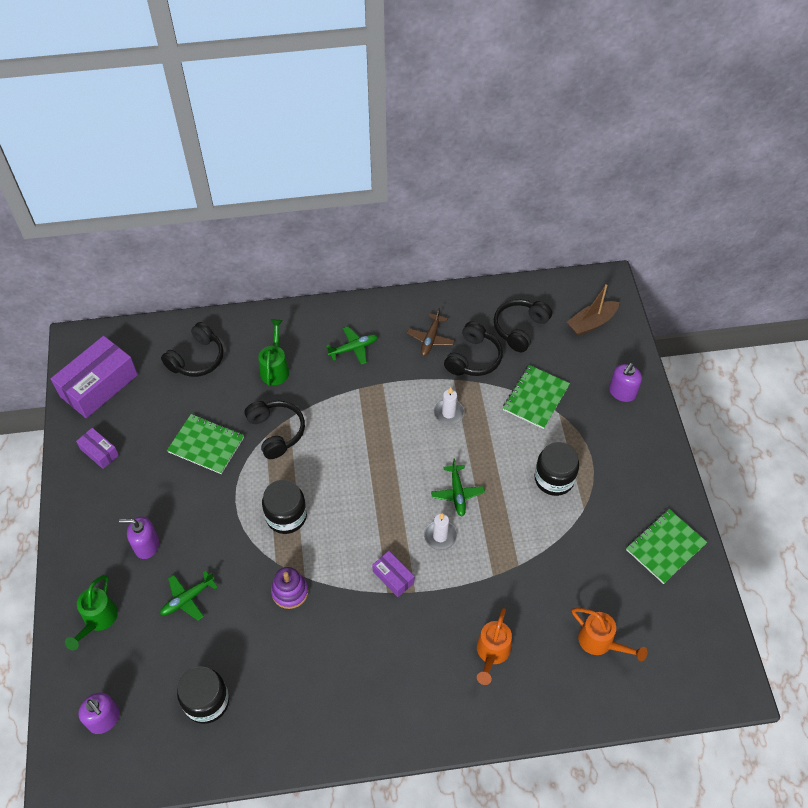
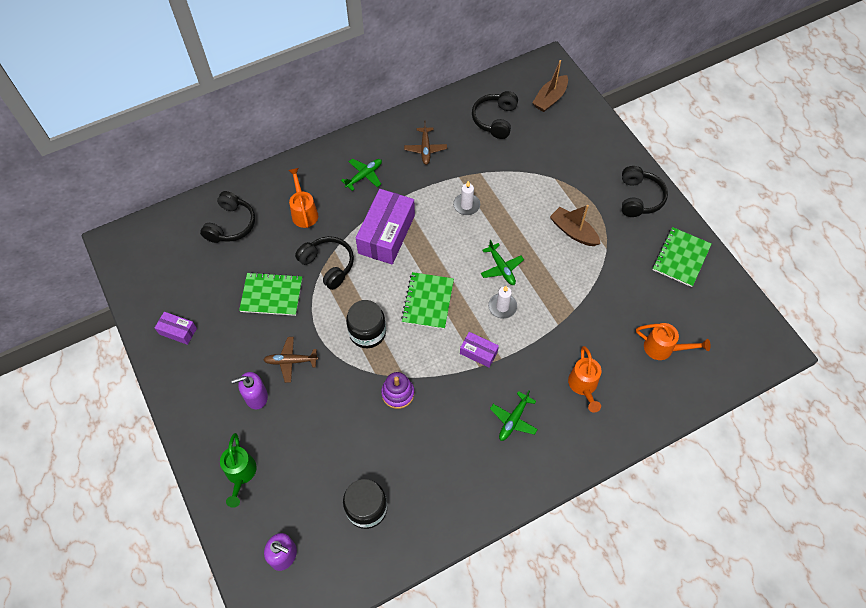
camera: 20 degrees left, 5 degrees up
purple box [51,336,138,418] -> purple box moved to [356,189,415,264]
green plane [160,571,218,621] -> green plane moved to [490,391,538,441]
green watering can [258,320,289,386] -> orange watering can [288,168,318,228]
black headphones [444,321,503,376] -> black headphones moved to [622,166,668,217]
green notebook [503,365,570,429] -> green notebook moved to [401,272,454,329]
black jar [534,442,579,496] -> brown boat [550,205,601,246]
purple soap dispenser [609,363,642,402] -> none
none -> brown plane [263,337,318,383]

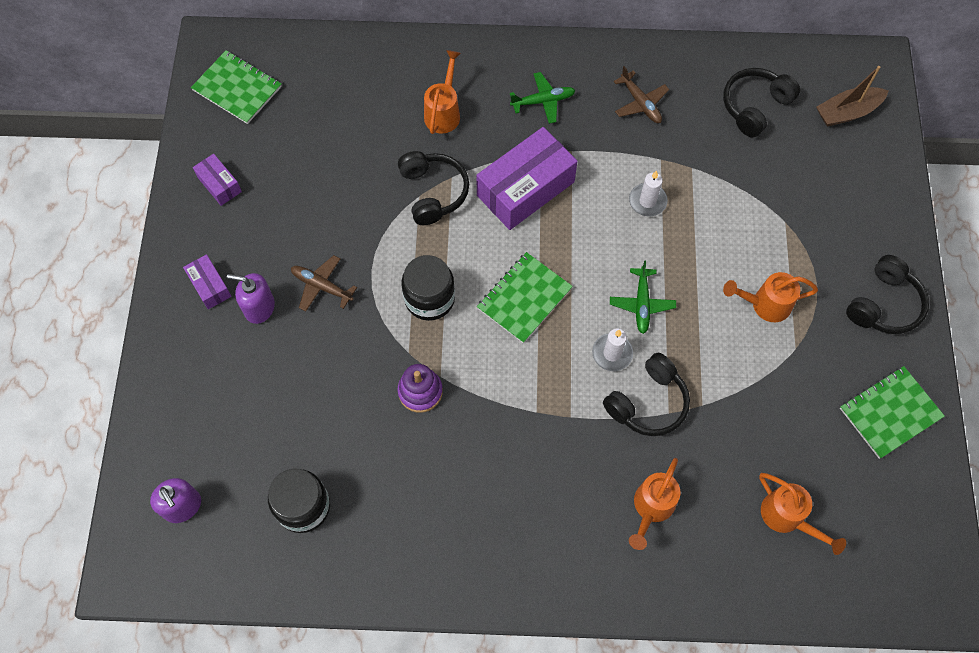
camera: 30 degrees right, 5 degrees up
black headphones [200,191,255,243] -> black headphones moved to [603,353,690,436]
green watering can [220,433,257,508] -> none
green notebook [239,272,302,316] -> green notebook moved to [191,50,282,124]
brown plane [404,121,447,165] -> brown plane turned 60 degrees counterclockwise [614,66,669,123]
purple box [460,332,499,368] -> purple box moved to [183,254,232,309]
green plane [490,391,538,441] -> none
brown boat [550,205,601,246] -> orange watering can [723,272,818,322]

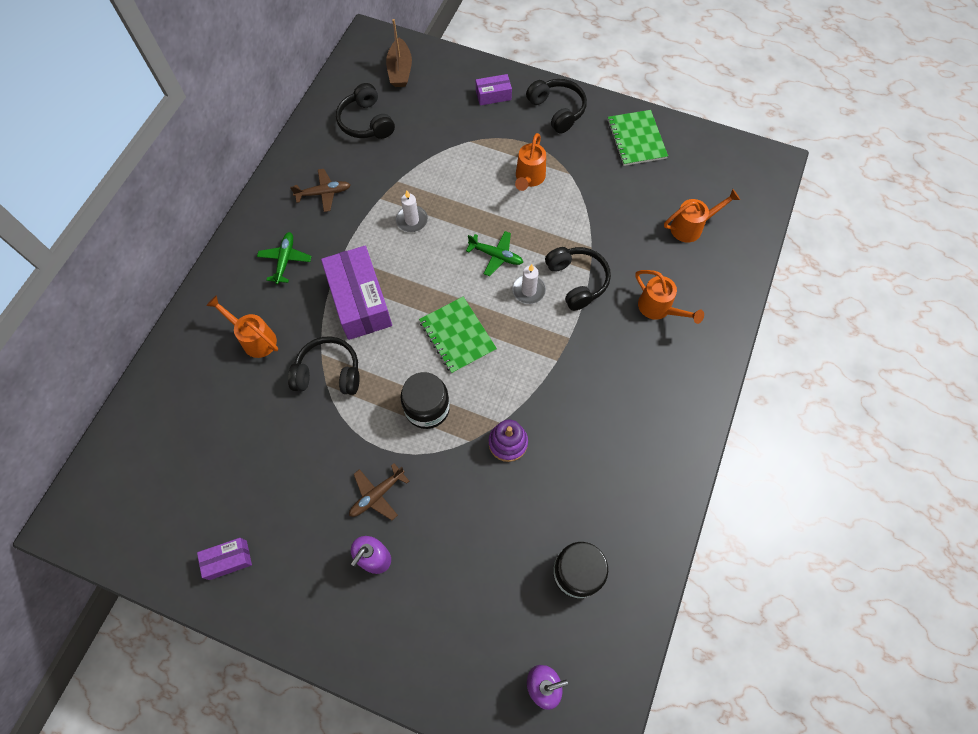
camera: 70 degrees left, 0 degrees up
purple box [183,254,232,309] -> purple box moved to [476,74,512,106]
green notebook [191,50,282,124] -> none

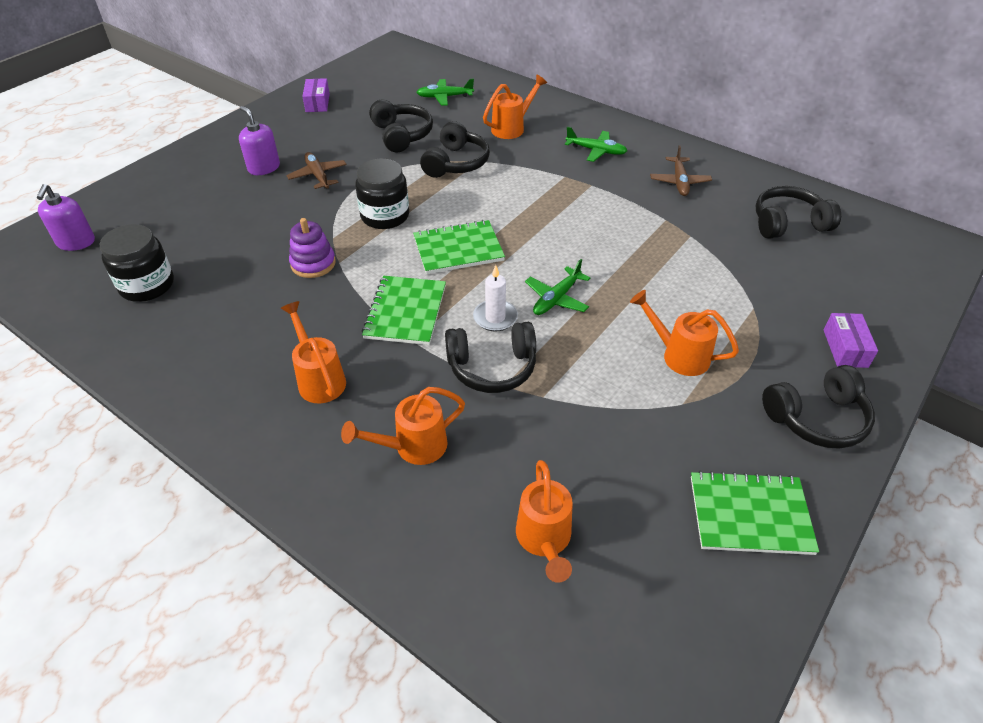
camera: 105 degrees right, 20 degrees down
purple box [321,246,392,340] -> none
brown boat [386,19,412,87] -> none
white candle [396,191,428,232] -> none
none -> orange watering can [281,301,346,403]
none -> green notebook [362,276,446,345]
none -> black headphones [369,100,433,153]
none -> green plane [416,79,474,106]

